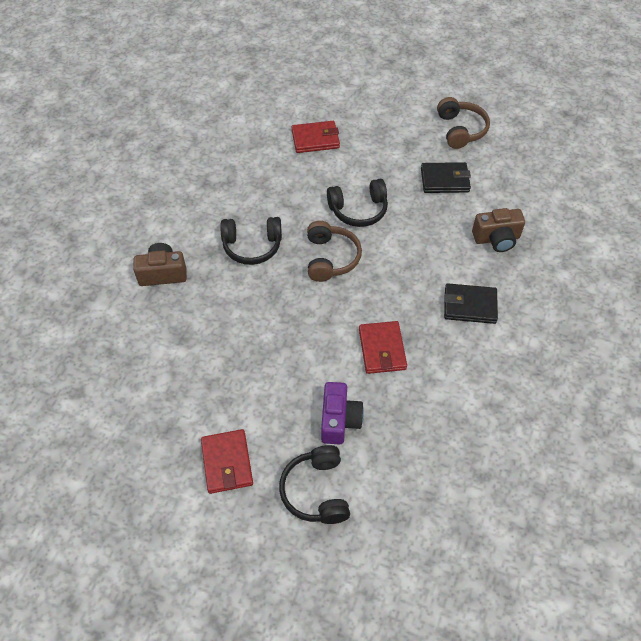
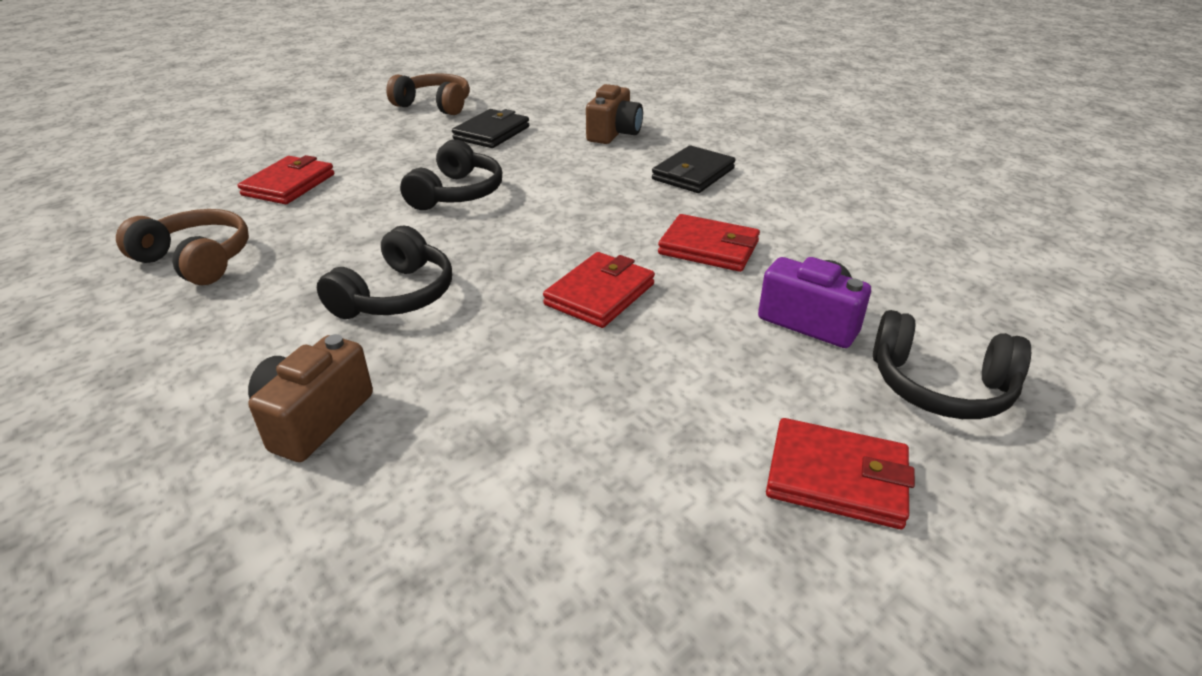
camera: 60 degrees left, 20 degrees down
brown headphones [307,221,362,282] -> brown headphones moved to [116,209,249,285]
none -> red wallet [543,252,655,328]

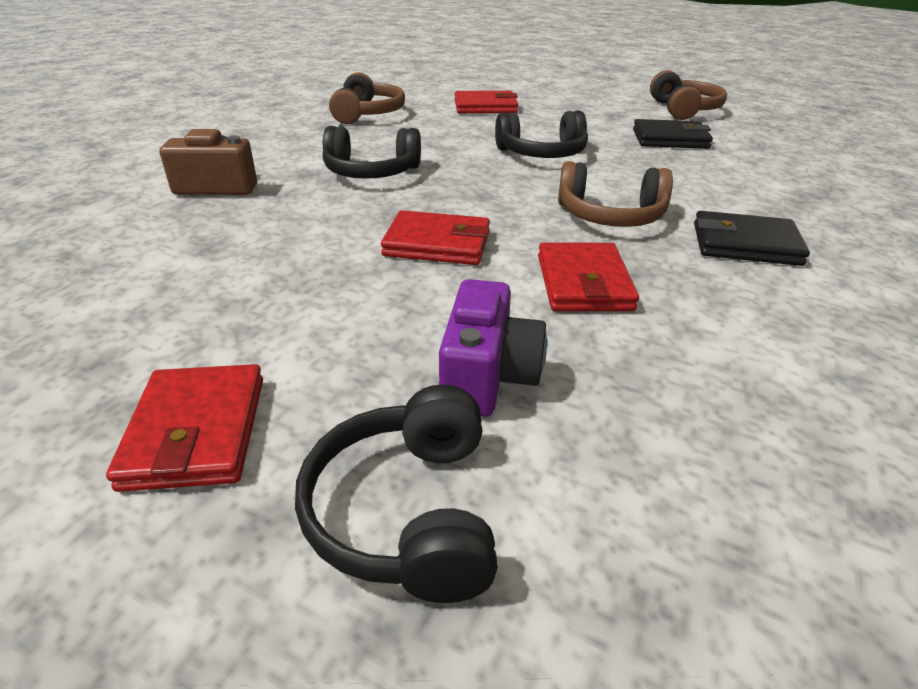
camera: 65 degrees right, 0 degrees up
brown camera [586,84,643,144] -> none
none -> brown headphones [558,161,673,227]

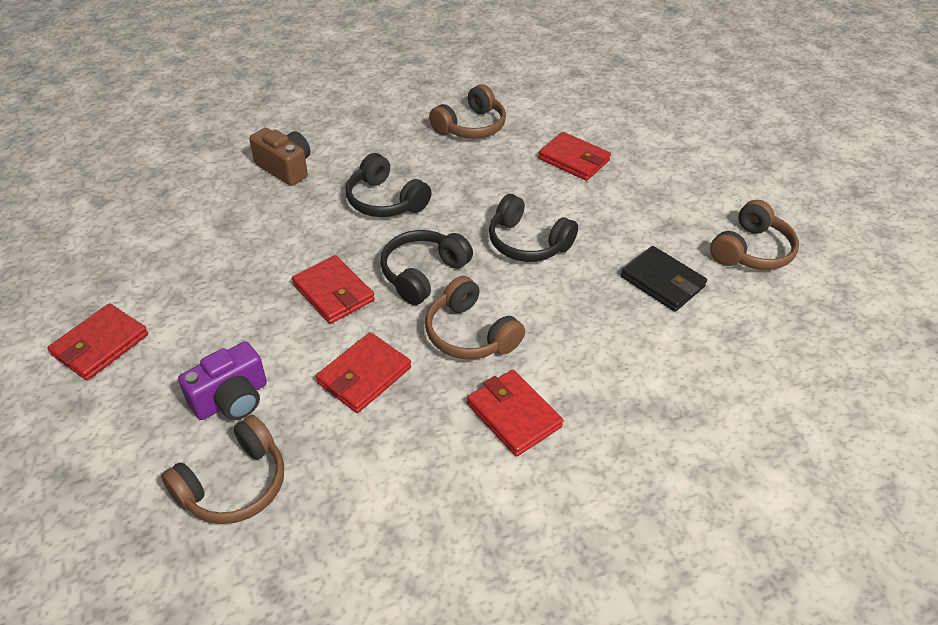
camera: 40 degrees right, 10 degrees up
black headphones [295,384,498,603] -> black headphones moved to [380,230,473,305]
black wallet [694,211,810,266] -> red wallet [467,370,564,457]
none -> brown headphones [161,415,284,524]

